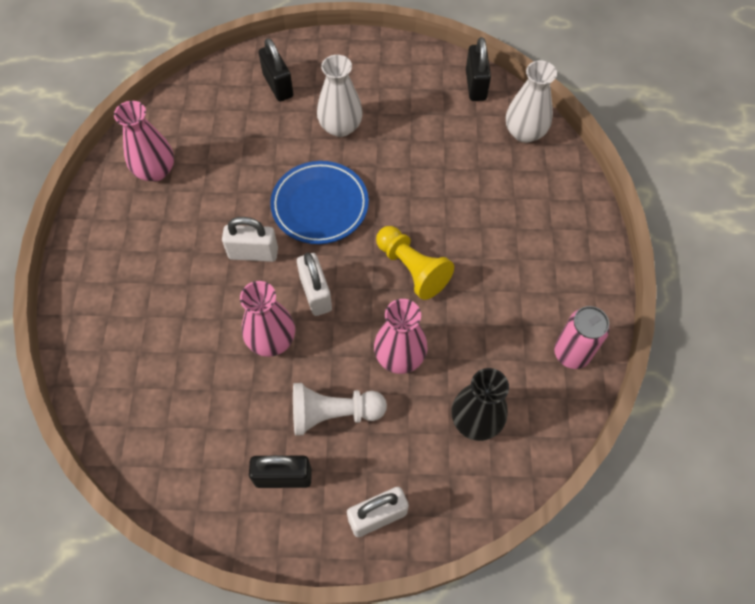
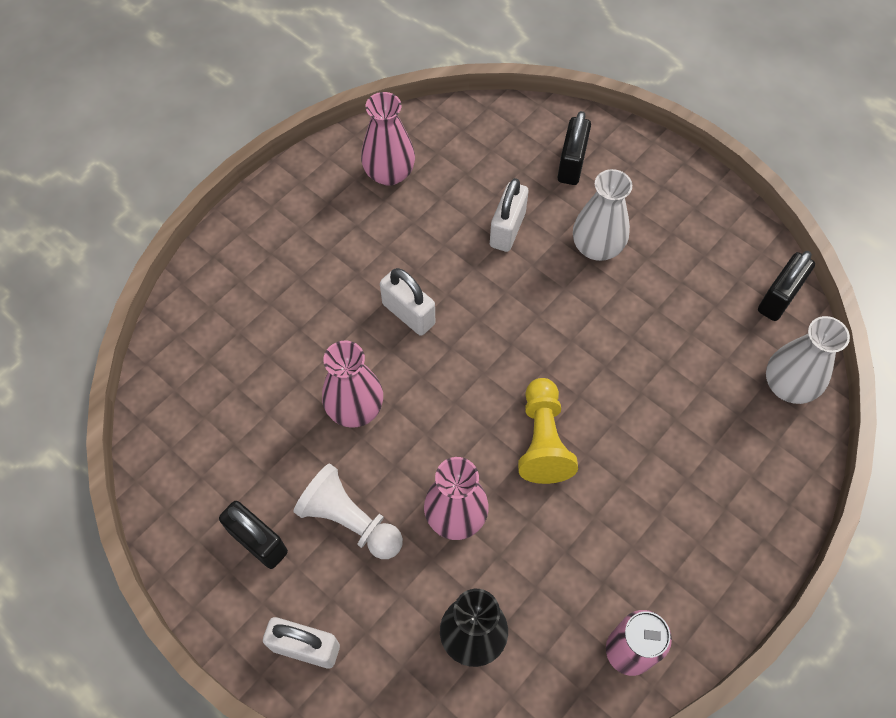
camera: 40 degrees right, 0 degrees up
blue plate [270,161,369,244] -> none
white padlock [297,253,332,316] -> white padlock moved to [490,178,529,252]

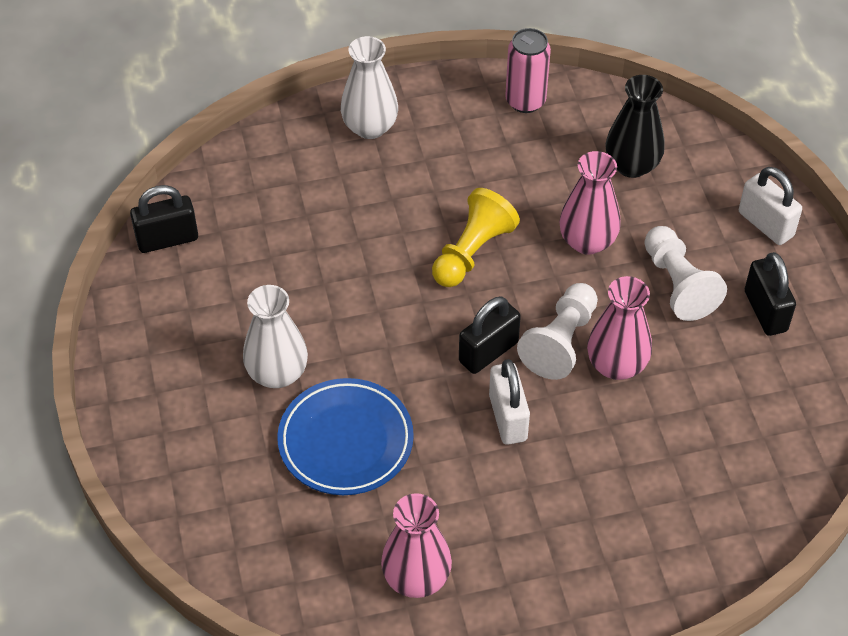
camera: 145 degrees left, 10 degrees down
white padlock [490,178,529,252] -> blue plate [277,378,414,495]
black padlock [557,111,591,185] -> black padlock moved to [459,297,521,374]
white vase [766,316,850,404] -> white vase moved to [341,36,398,139]
none -> white pawn [517,283,598,380]

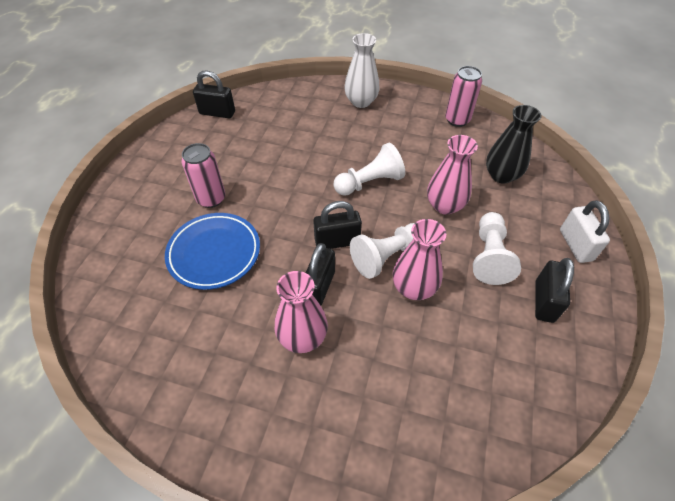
camera: 30 degrees right, 0 degrees up
white vase [243,285,308,388] -> pink can [181,143,225,208]
pink vase [381,493,452,598] -> pink vase moved to [275,271,328,353]
yellow pawn [432,188,520,287] -> white pawn [334,143,405,196]
white padlock [489,359,530,445] -> black padlock [306,243,335,306]

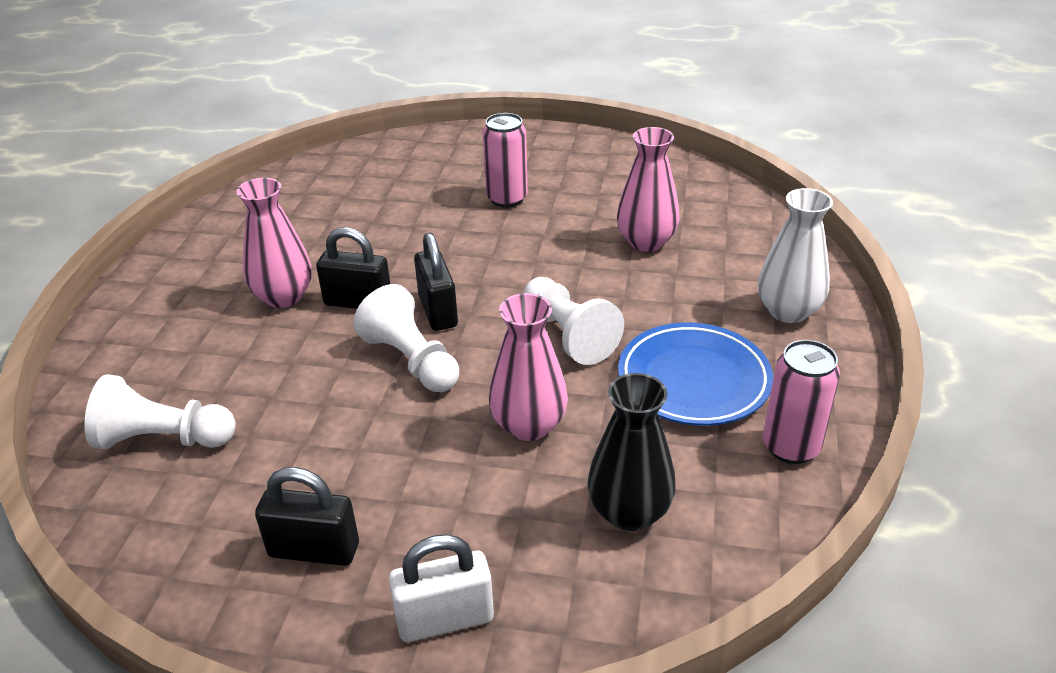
camera: 85 degrees right, 15 degrees down
blue plate [165,213,260,290] -> blue plate moved to [618,323,773,426]
black padlock [193,71,235,118] -> none
pink vase [393,219,446,300] -> pink vase moved to [617,127,680,252]
white pawn [473,212,521,285] -> white pawn moved to [84,374,236,449]

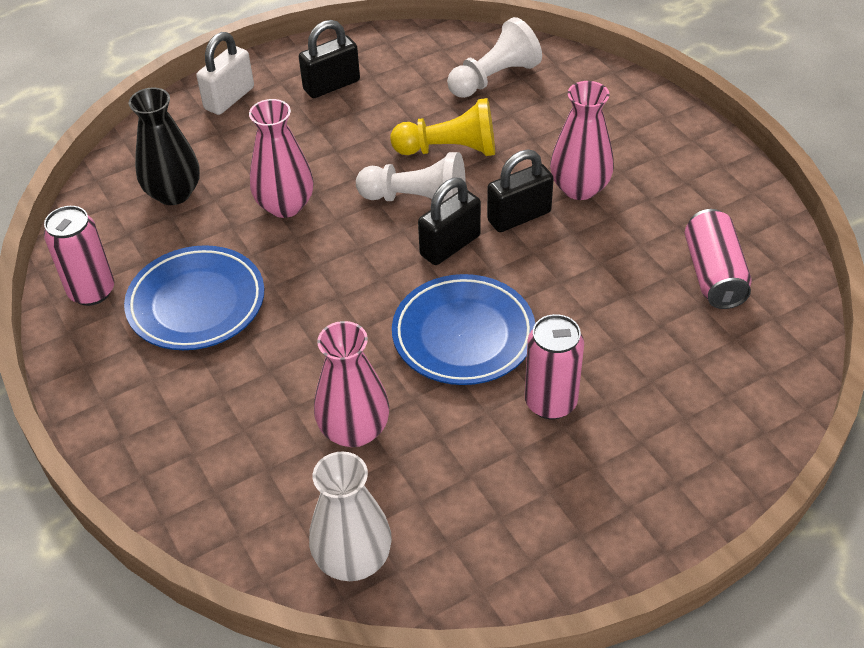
camera: 140 degrees right, 10 degrees up
black padlock [414,233,458,331] -> black padlock turned 75 degrees counterclockwise [418,178,481,265]
white pawn [524,277,624,365] -> none
white vase [758,188,833,323] -> white vase moved to [309,451,392,581]
none -> yellow pawn [390,98,495,156]
none -> blue plate [392,274,535,385]
none -> pink can [685,209,752,309]

